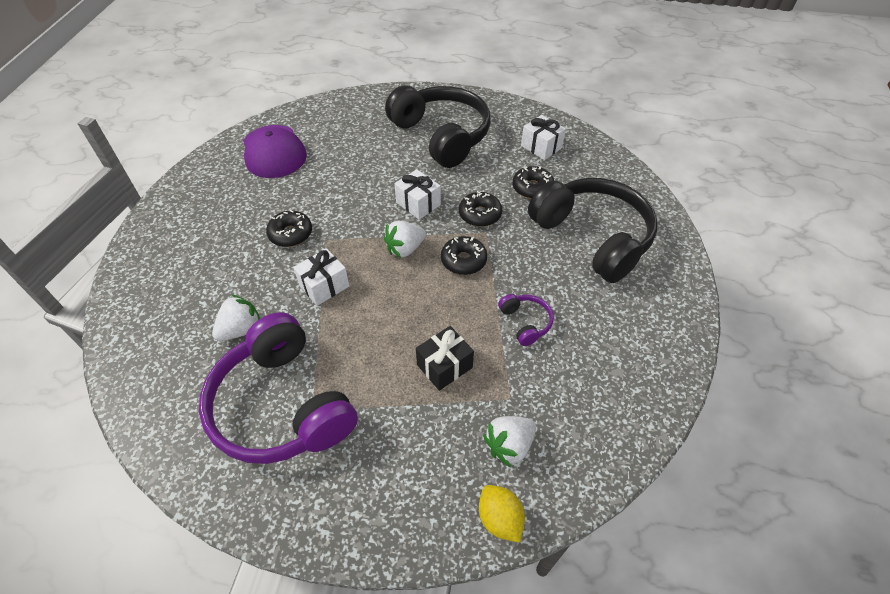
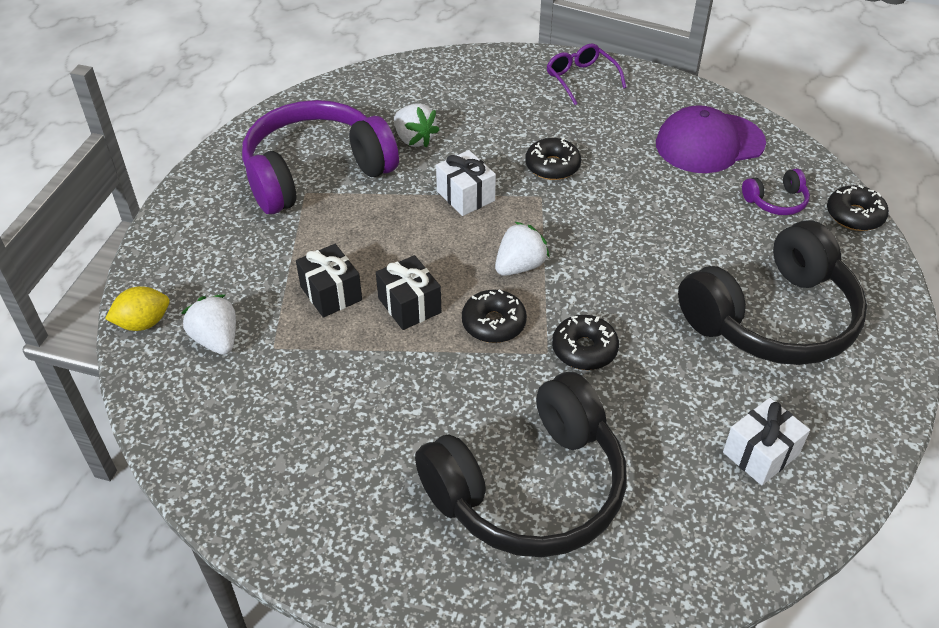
camera: 95 degrees right, 5 degrees down
white strawberry [384,221,426,258] -> white strawberry turned 75 degrees clockwise [495,222,550,276]
white gift [394,169,441,220] -> none
purple headphones [498,294,554,346] -> purple headphones moved to [742,169,810,215]
black donut [512,166,554,199] -> black donut moved to [827,185,889,231]
none -> black gift [376,255,442,330]
none -> purple glasses [547,43,627,105]

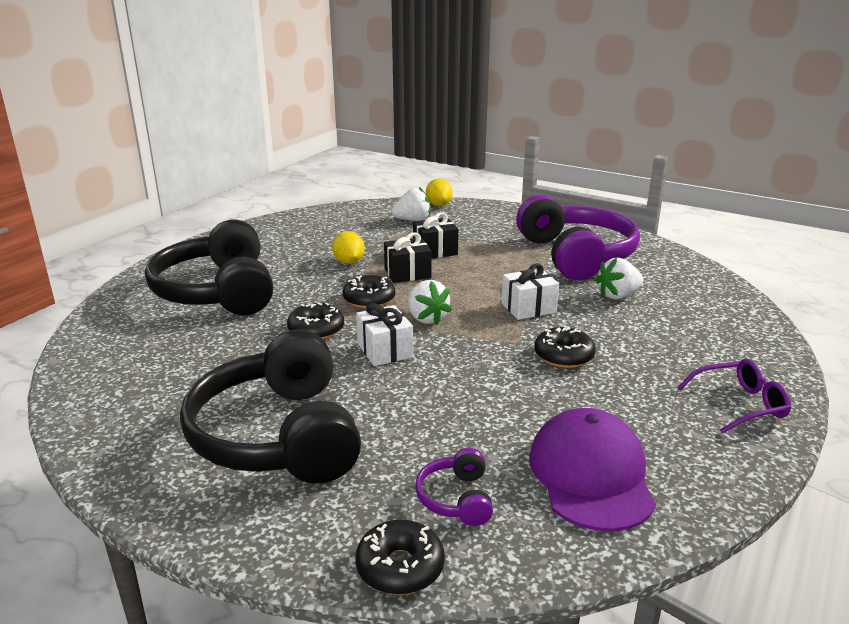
camera: 105 degrees right, 20 degrees down
white gift [723,398,810,485] -> white gift moved to [356,303,413,366]
none -> yellow lemon [332,231,365,264]

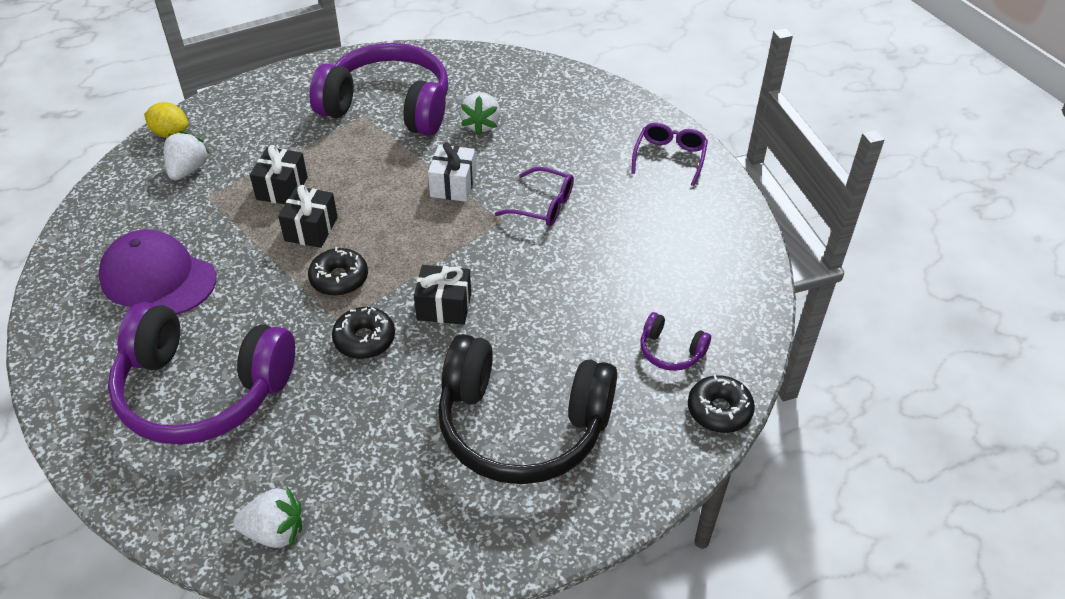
camera: 60 degrees left, 20 degrees up
black headphones [145,220,273,315] -> purple headphones [108,302,295,445]
yellow lemon [332,231,365,264] -> none
white gift [356,303,413,366] -> black gift [414,265,471,325]
white strawberry [408,280,452,325] -> white strawberry moved to [233,487,302,548]
purple cap [529,408,656,532] -> purple cap moved to [98,230,217,315]
black donut [534,326,596,368] -> purple glasses [495,167,574,226]

